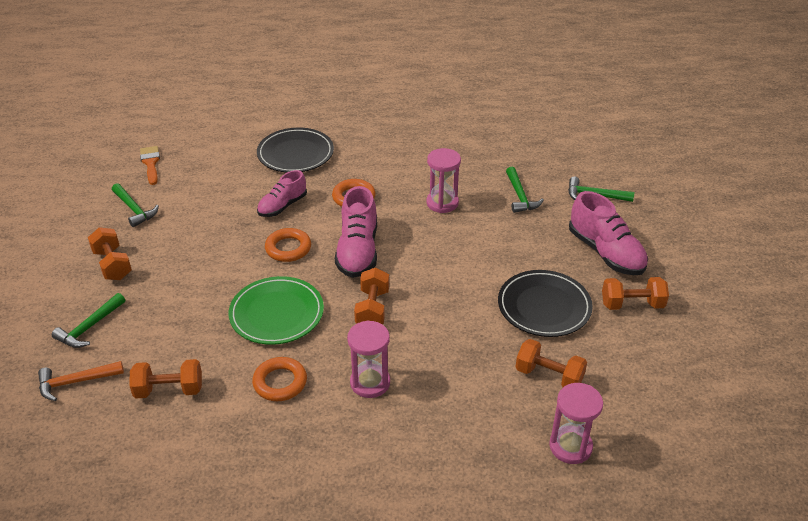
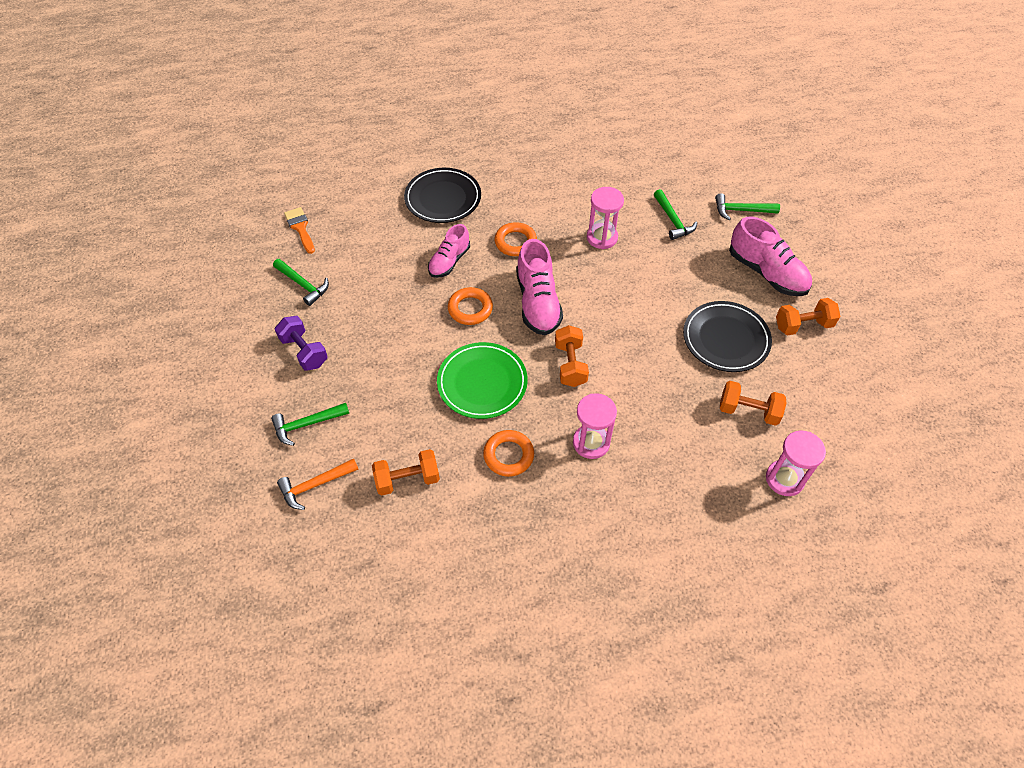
camera: 10 degrees left, 15 degrees up
green hammer [52,293,125,348] -> green hammer turned 45 degrees clockwise [271,403,349,446]
orange dumbbell [88,227,132,280] -> purple dumbbell [275,316,328,371]

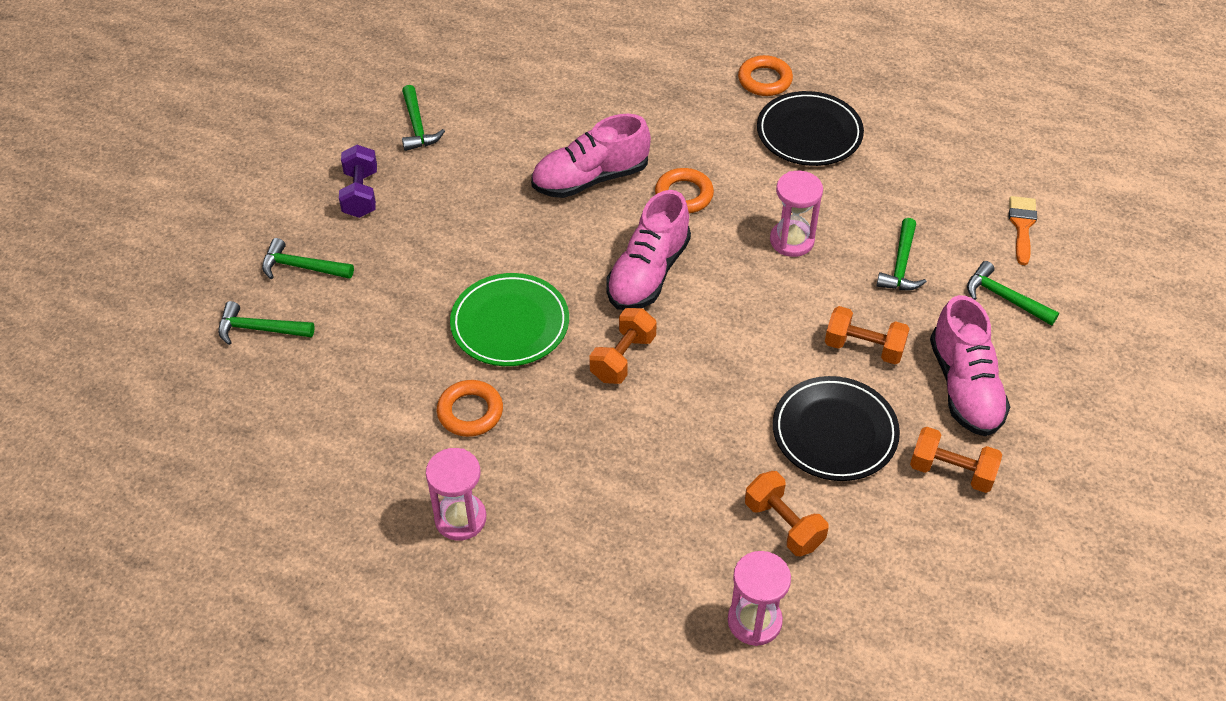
camera: 35 degrees right, 5 degrees down
orange hammer [277,458,359,510] -> green hammer [218,301,315,345]
orange brush [284,207,315,254] -> orange brush moved to [1009,196,1037,265]
orange dumbbell [372,449,440,496] -> orange dumbbell moved to [825,306,910,365]
black plate [404,168,481,223] -> black plate moved to [757,91,864,166]
pink shoe [428,224,470,278] -> pink shoe [531,114,651,198], size x1.55
orange ring [448,287,493,325] -> orange ring moved to [738,55,793,96]
pink hourglass [573,393,617,459] -> pink hourglass moved to [426,448,486,541]

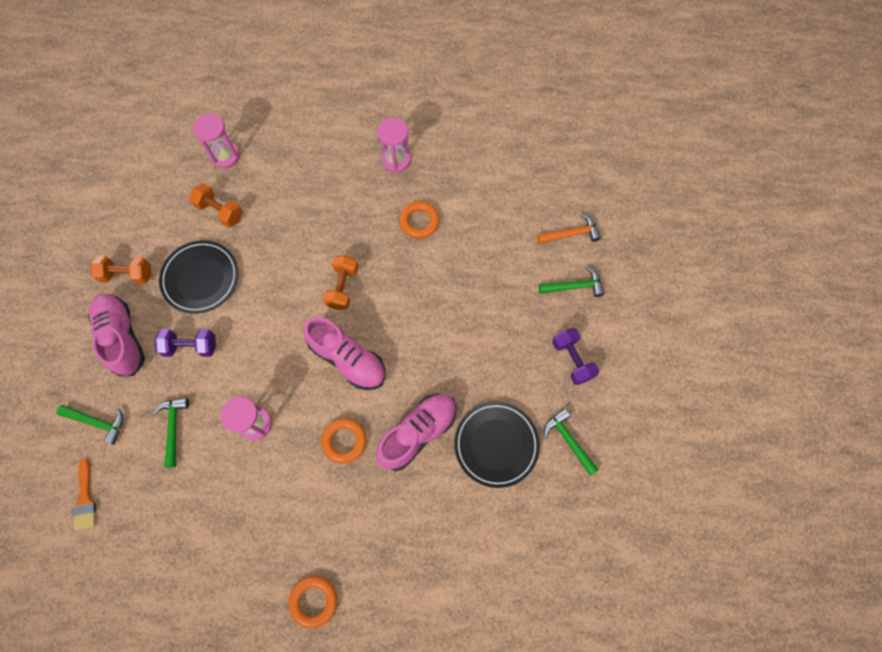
camera: 160 degrees right, 20 degrees up
green hammer [218,301,315,345] -> orange hammer [537,213,601,244]
green plate [450,273,569,366] -> none
pink shoe [606,190,691,310] -> pink shoe turned 120 degrees clockwise [303,317,385,390]
black plate [757,91,864,166] -> black plate moved to [454,402,540,488]
orange dumbbell [825,306,910,365] -> purple dumbbell [155,329,216,357]

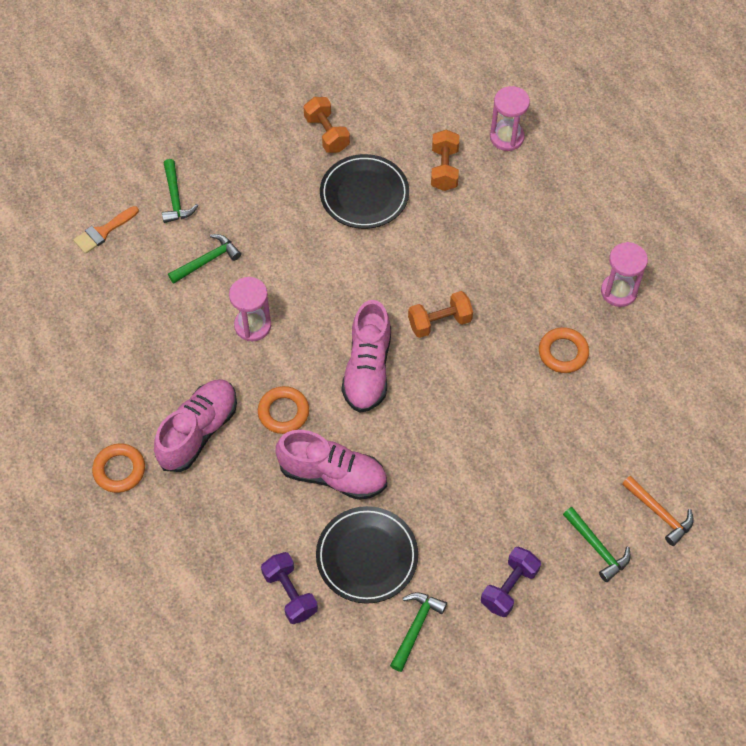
camera: 60 degrees right, 10 degrees down
pink shoe [88,294,145,376] -> pink shoe moved to [154,379,237,472]
purple dumbbell [155,329,216,357] -> purple dumbbell moved to [261,552,318,624]

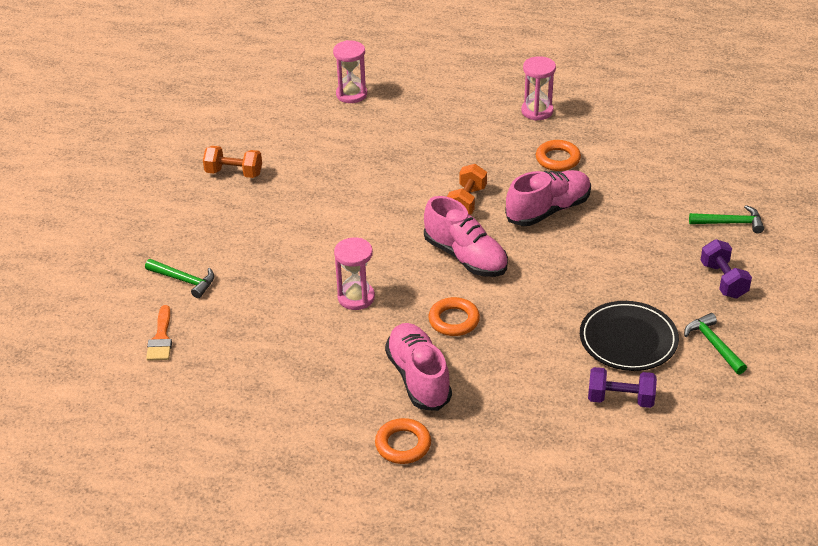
camera: 50 degrees left, 20 degrees down
green hammer [168,234,241,284] -> none
pink shoe [276,430,387,500] -> pink shoe moved to [505,170,591,226]
black plate [320,154,409,229] -> none
orange dumbbell [431,129,459,191] -> none
orange hammer [622,476,694,546] -> none

